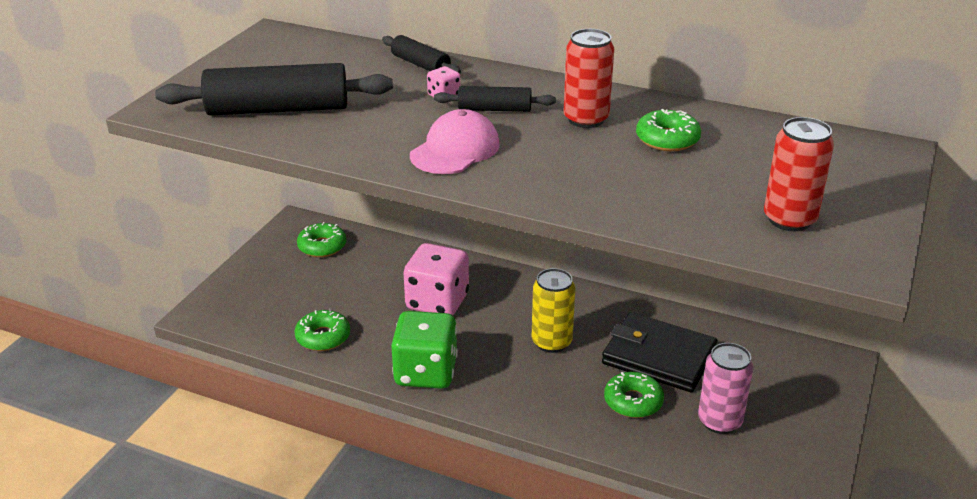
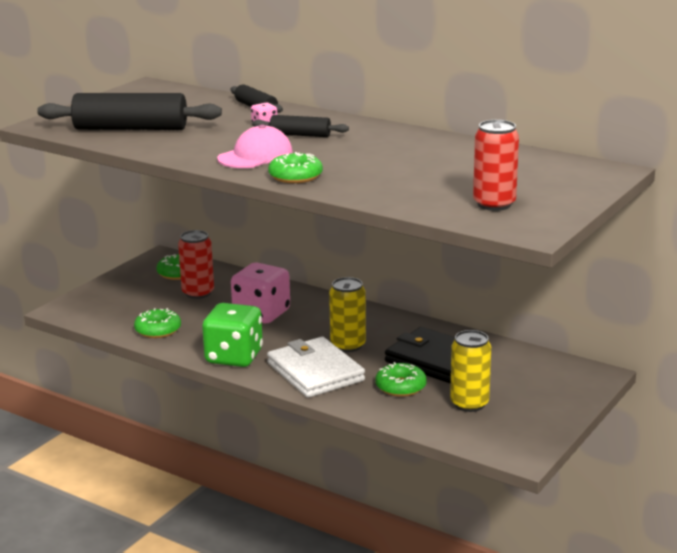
camera: 10 degrees right, 10 degrees down
red can [563,29,614,128] -> red can moved to [178,230,214,299]
green donut [636,109,701,151] -> green donut moved to [268,152,323,183]
pink can [698,343,753,434] -> yellow can [450,330,491,412]
none -> white wallet [267,337,365,398]

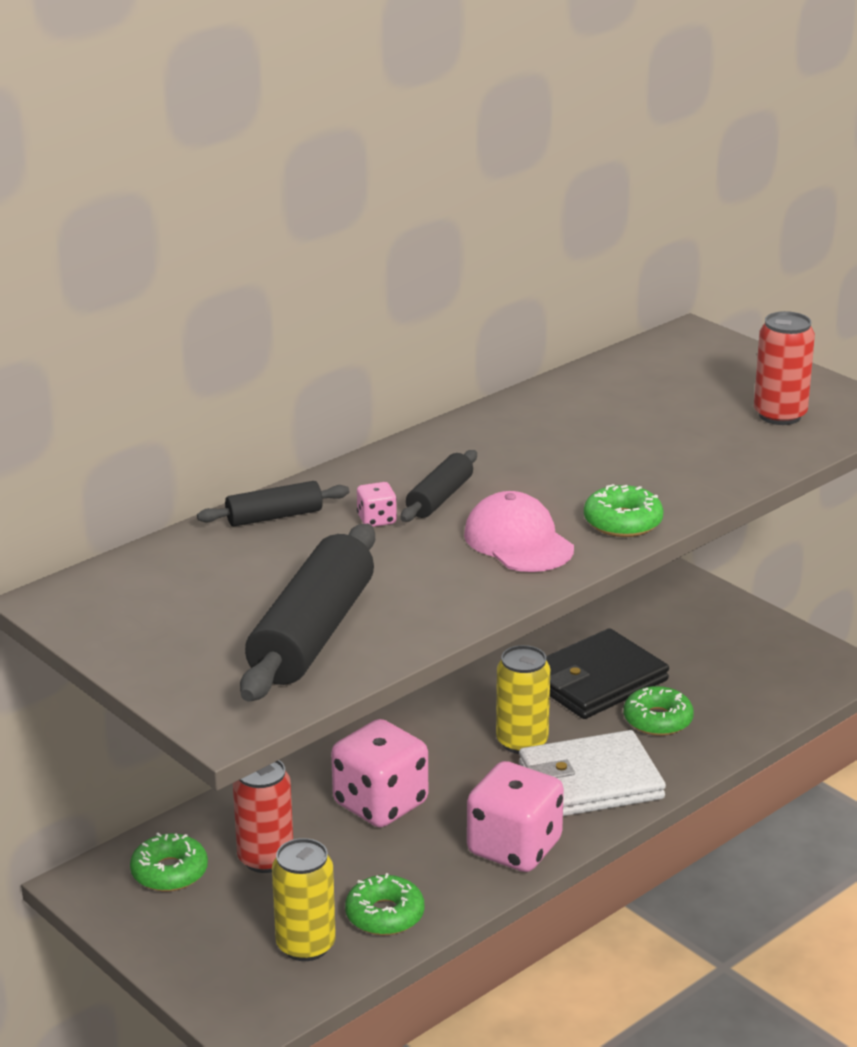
camera: 75 degrees left, 5 degrees up
green dice [202,303,263,367] -> pink dice [467,761,564,872]
yellow can [450,330,491,412] -> yellow can moved to [272,838,336,961]

